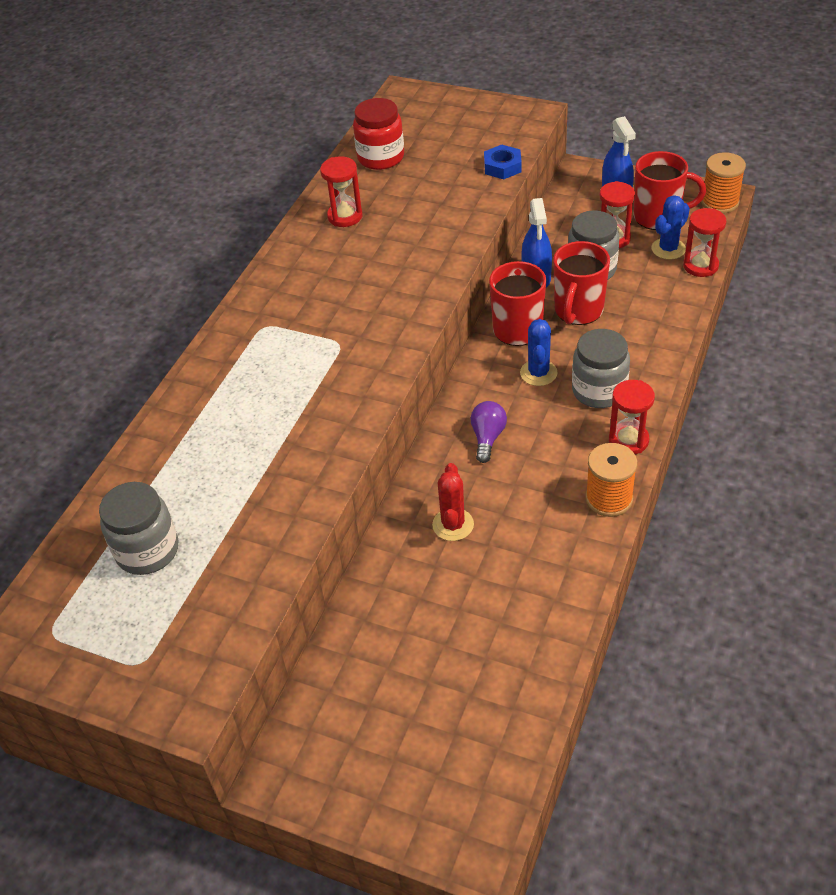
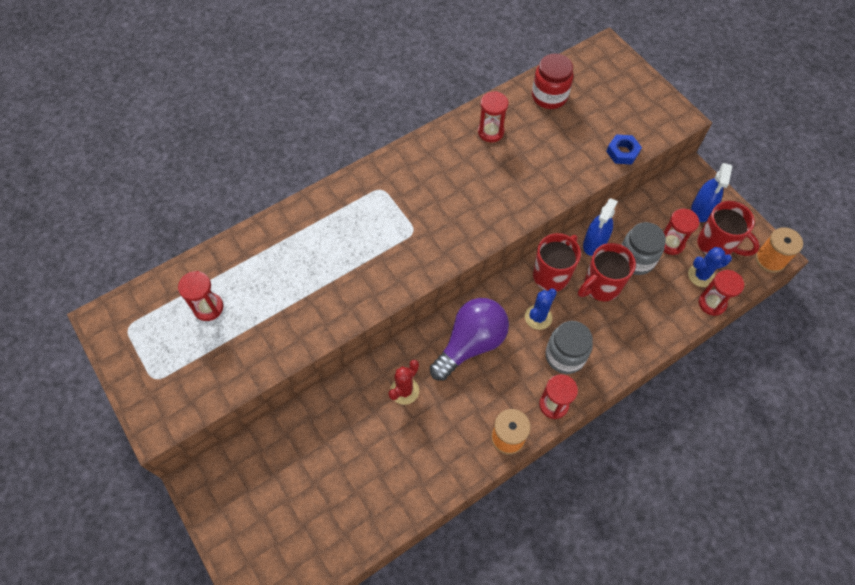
camera: 30 degrees right, 15 degrees up
grey jar [99,482,179,575] -> red hourglass [178,271,223,321]
purple light bulb [470,401,507,463] -> purple light bulb [430,298,509,381], size x2.03

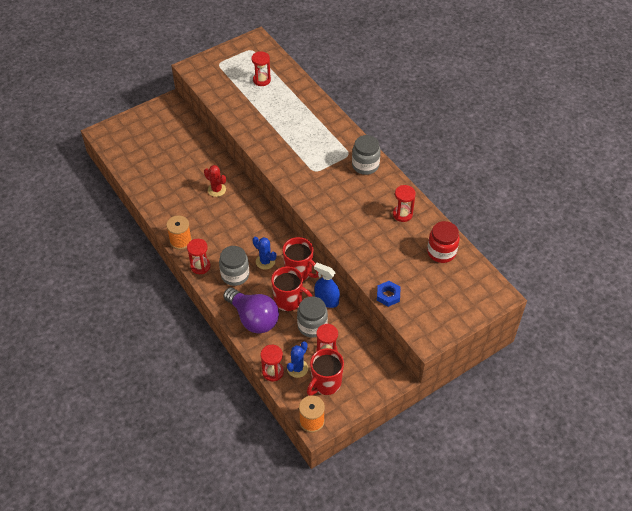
camera: 90 degrees right, 10 degrees down
purple light bulb [430,298,509,381] -> purple light bulb moved to [223,287,279,334]
red mug [578,243,636,301] -> red mug turned 150 degrees clockwise [271,266,312,311]
blue cactus [688,247,732,287] -> blue cactus turned 45 degrees clockwise [287,341,308,378]
blue spray bottle [691,163,732,222] -> none
none -> grey jar [352,135,381,175]

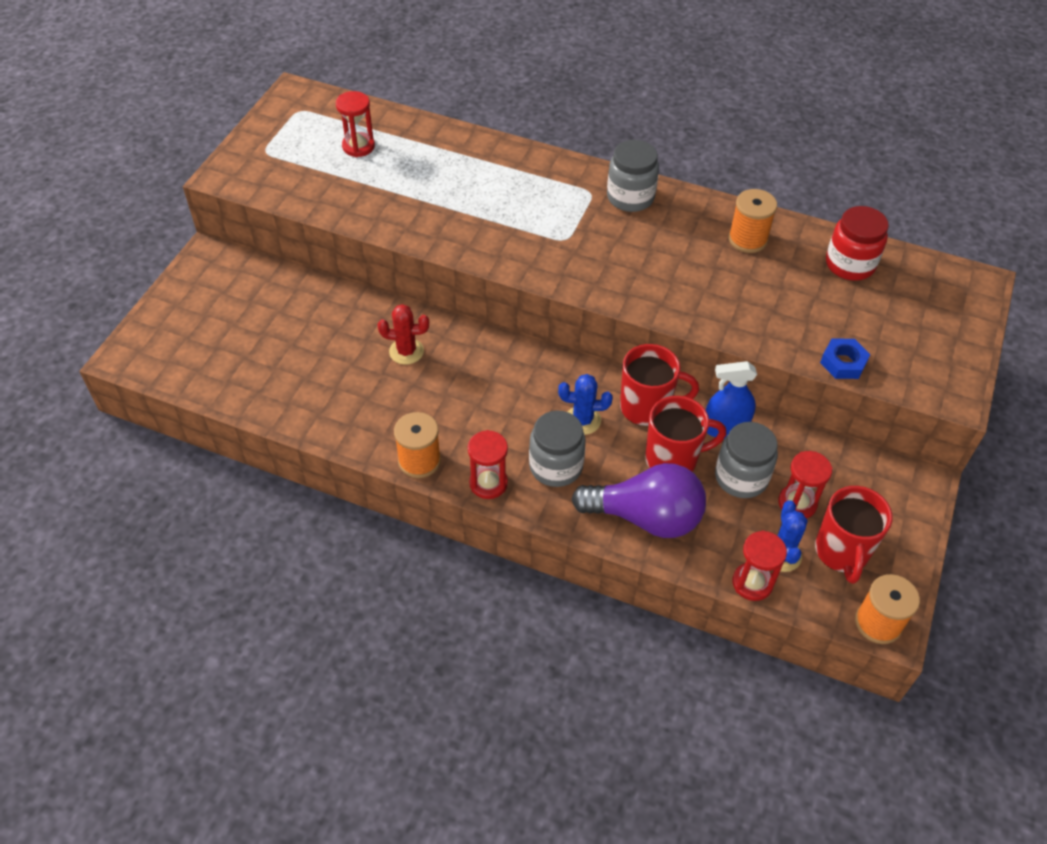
camera: 35 degrees left, 0 degrees up
red hourglass [393,185,416,222] -> orange spool [728,189,777,253]

